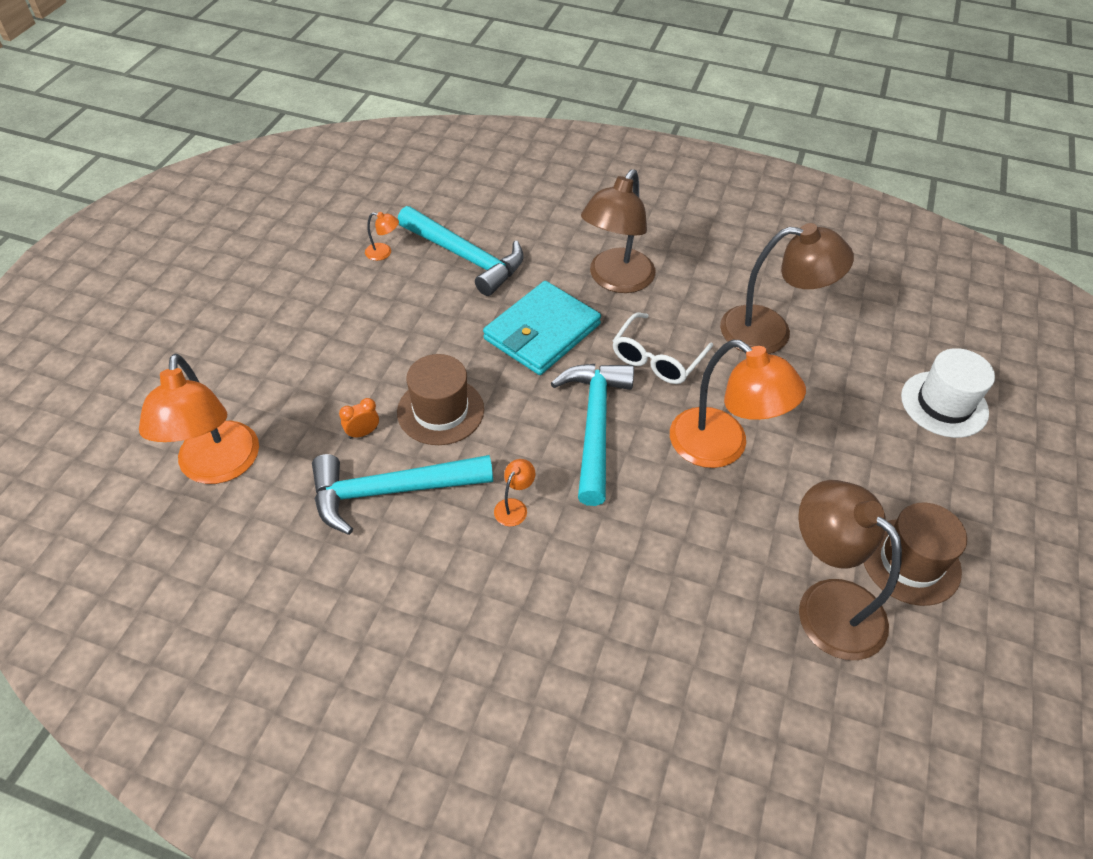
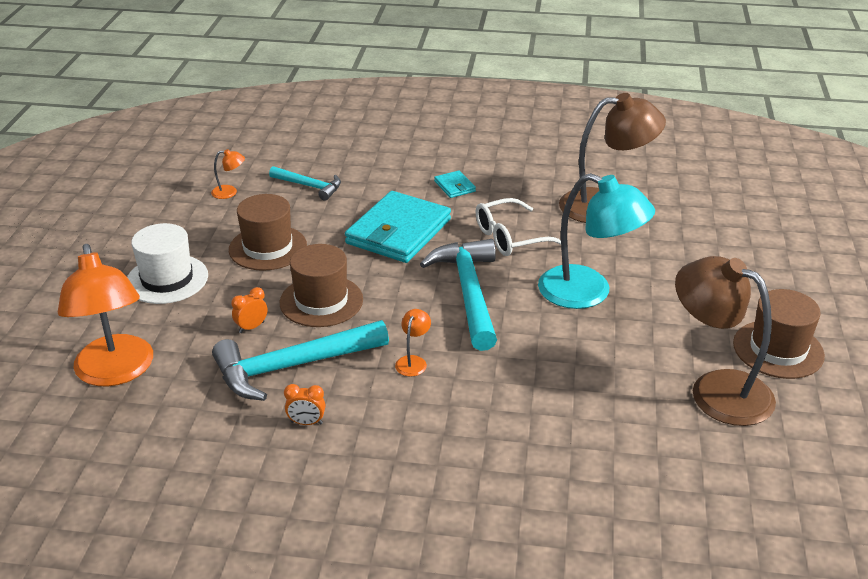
camera: 10 degrees left, 15 degrees down
turquoise hammer [398,206,524,296] -> turquoise hammer [269,166,341,201], size x0.56
brown lamp [581,169,655,293] -> turquoise wallet [434,170,476,198]
white glasses [613,313,713,384] -> white glasses turned 45 degrees clockwise [475,198,561,256]
orange lamp [670,340,806,468] -> turquoise lamp [538,173,655,309]
white hat [901,348,995,438] -> white hat moved to [127,223,208,304]
none -> brown hat [229,194,307,271]
none -> orange clock [284,384,326,425]

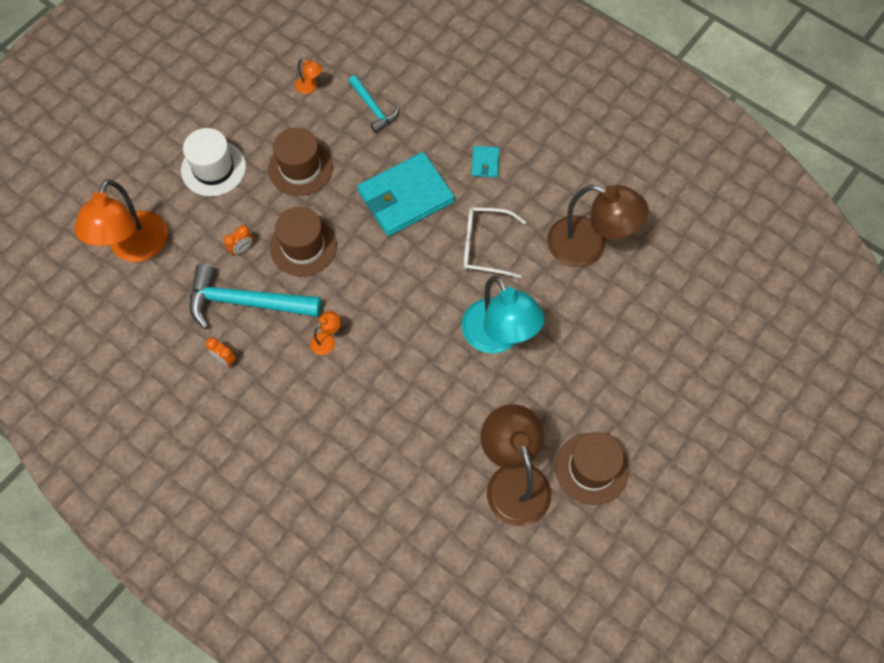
camera: 30 degrees right, 30 degrees up
orange clock [231,287,268,333] -> orange clock turned 150 degrees clockwise [224,225,253,256]
turquoise hammer [420,239,497,351] -> none

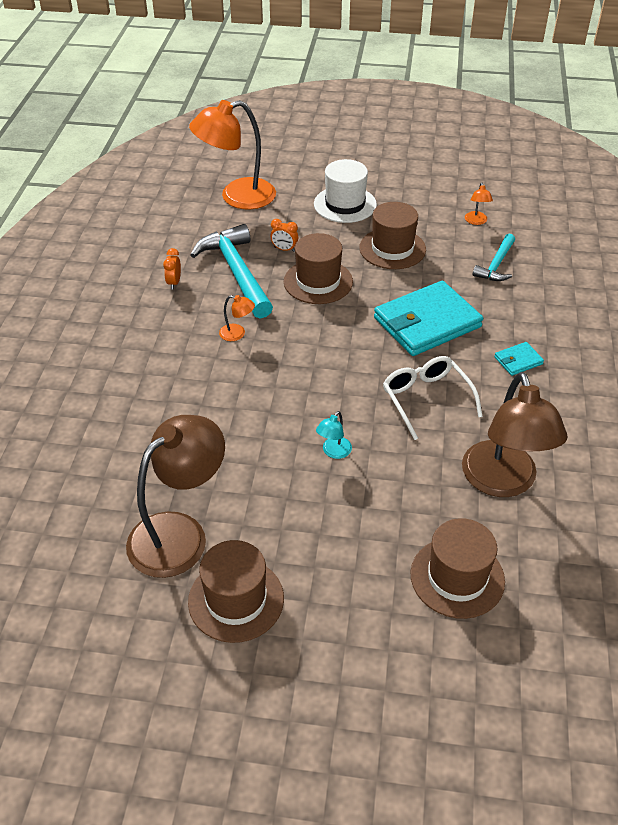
camera: 60 degrees right, 20 degrees down
turquoise wallet [357,152,455,236] -> turquoise wallet turned 60 degrees counterclockwise [374,281,483,356]
turquoise lamp [462,276,545,353] -> turquoise lamp [316,411,352,459], size x0.41
none -> brown hat [410,518,505,619]

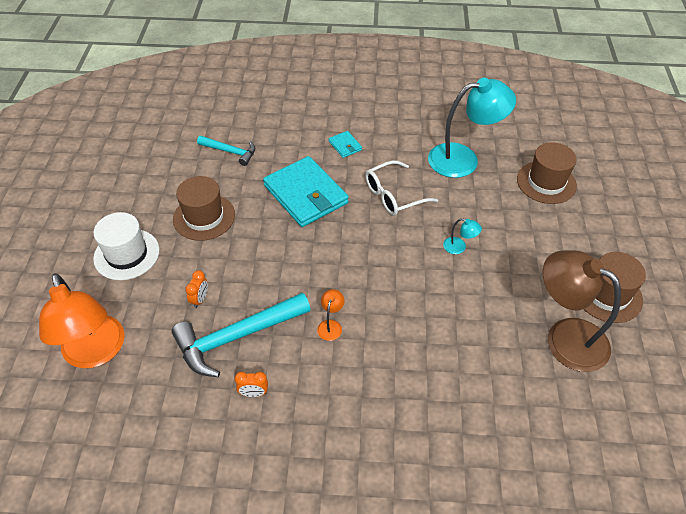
camera: 95 degrees left, 5 degrees up
brown hat [284,233,353,304] -> none
brown lamp [462,372,567,497] -> turquoise lamp [428,78,516,178]
orange lamp [465,183,493,225] -> none

